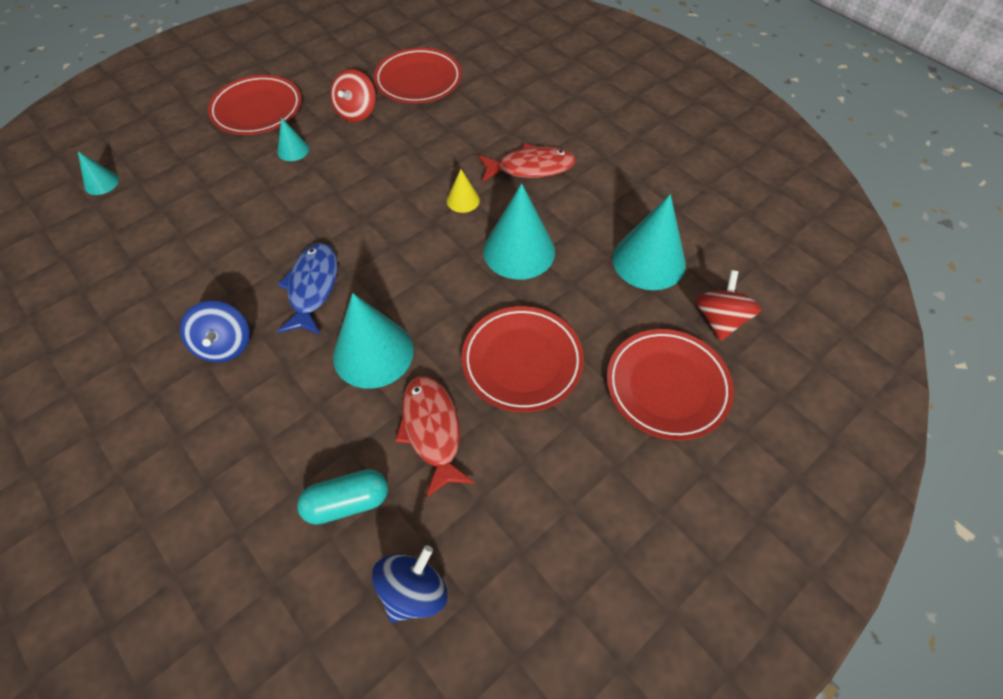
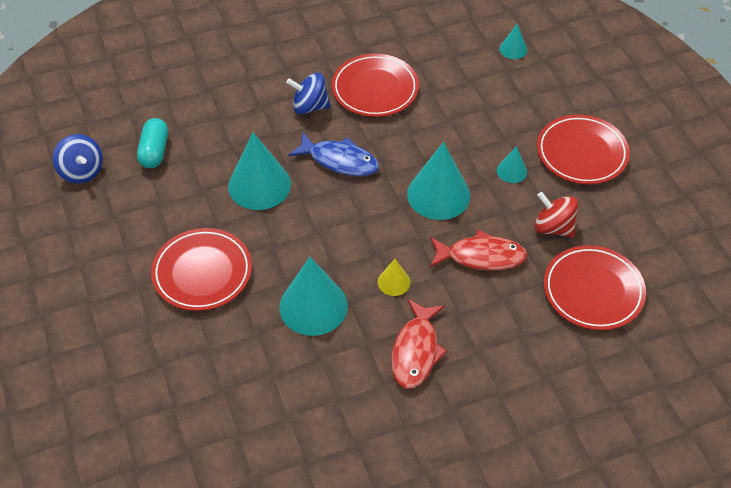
camera: 110 degrees right, 5 degrees down
red fish [395,376,475,498] -> red fish moved to [430,230,528,271]
red plate [607,329,734,441] -> red plate moved to [332,54,419,117]
turquoise cone [612,194,686,290] -> turquoise cone moved to [407,142,470,220]
red spinning top [696,270,761,341] -> none

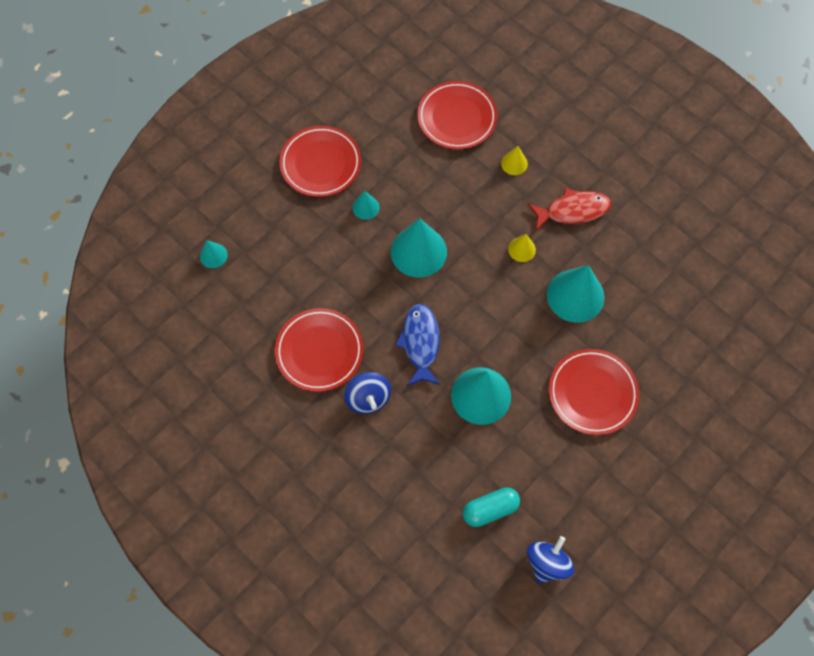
camera: 115 degrees left, 15 degrees up
red fish [430,230,528,271] -> none
red spinning top [534,192,579,238] -> none
none -> yellow cone [501,146,528,175]

